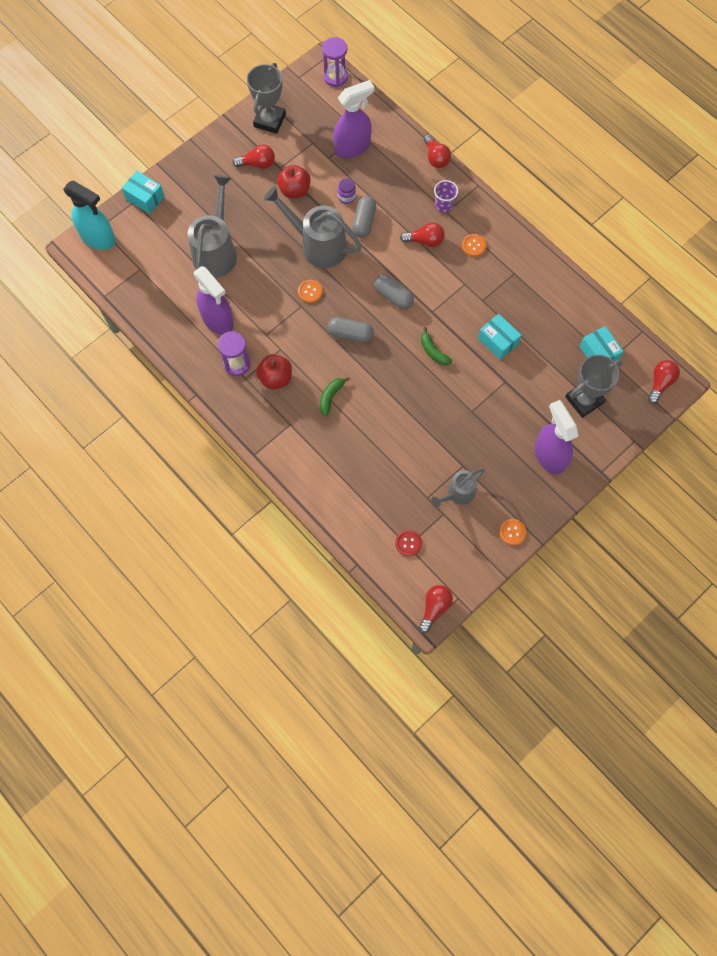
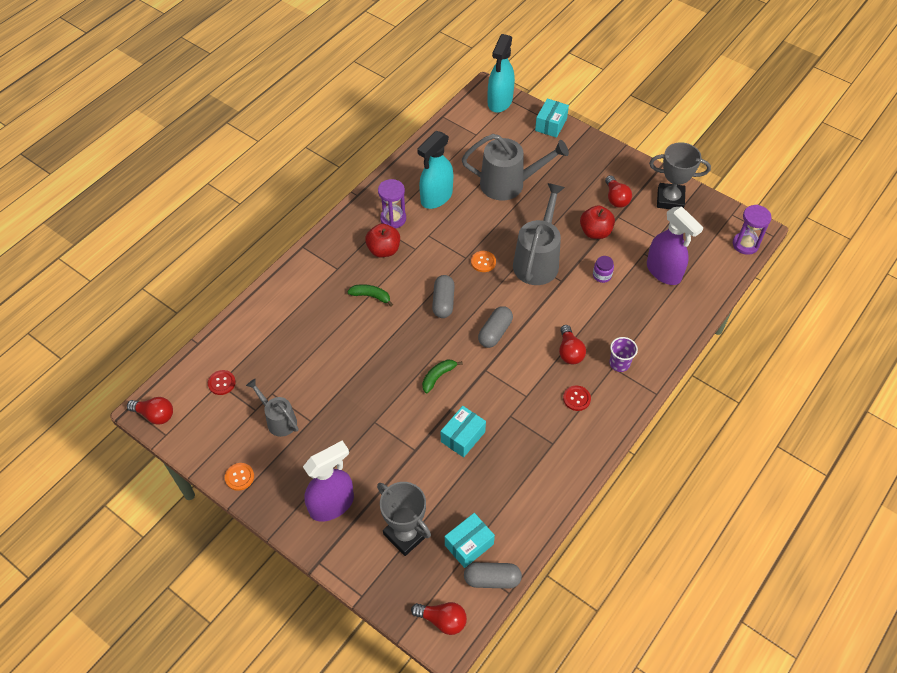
camera: 80 degrees right, 15 degrees down
purple spray bottle [194,266,234,335] -> turquoise spray bottle [417,131,453,209]
grey capsule [352,196,376,238] -> grey capsule moved to [464,562,522,589]
red light bulb [424,134,451,168] -> none
orange button [462,234,486,257] -> red button [563,386,591,411]

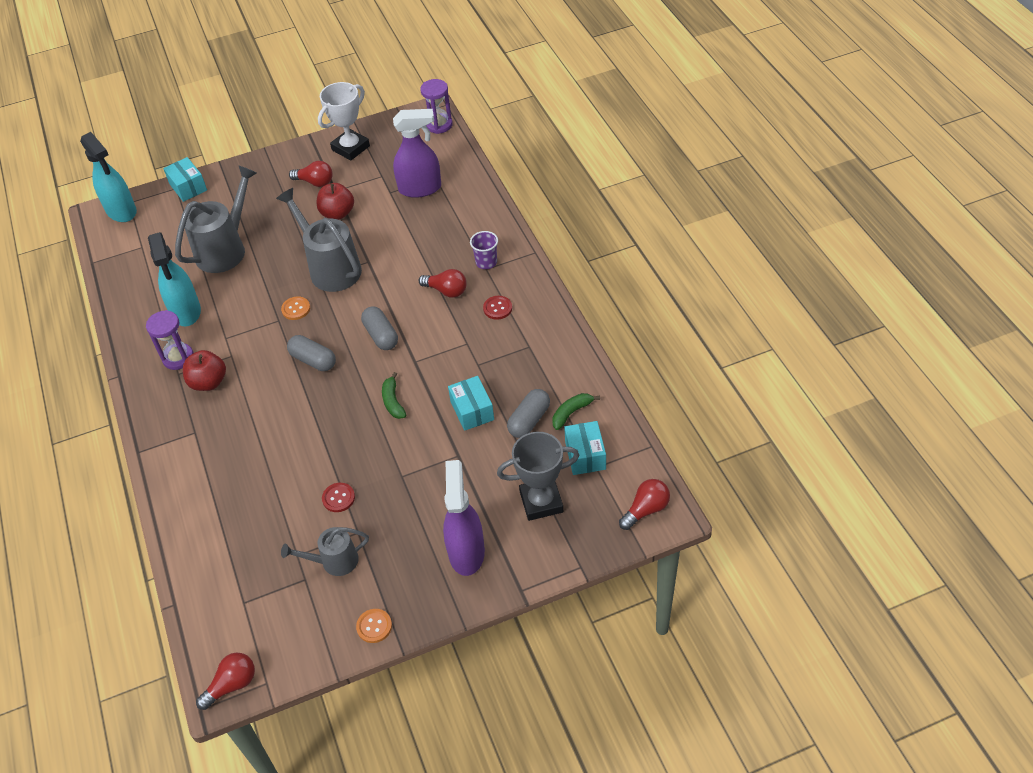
camera: 55 degrees left, 5 degrees down
red button [208,370,236,395] -> red button moved to [322,483,355,512]
green banana [347,284,393,307] -> green banana moved to [552,393,600,430]
grey capsule [464,562,522,589] -> grey capsule moved to [507,389,550,438]
purple jar [593,256,614,283] -> none
grey trophy [649,142,711,209] -> white trophy [318,82,370,161]

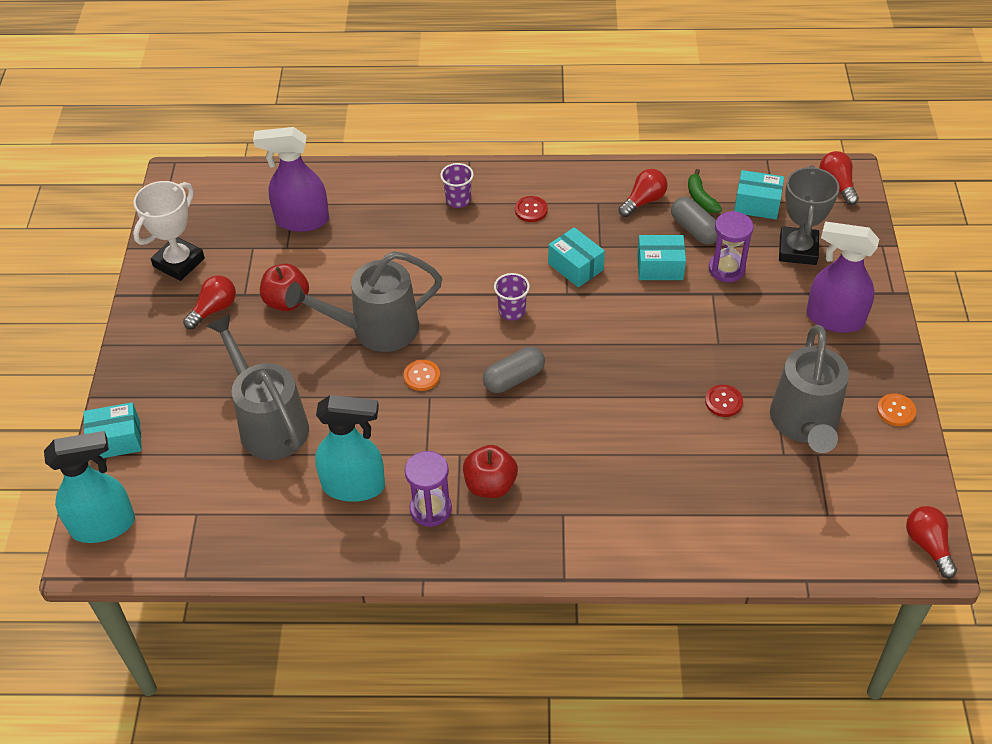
camera: 70 degrees left, 0 degrees up
grey watering can [281,527,369,576] -> grey watering can [770,325,849,453], size x1.73
white trophy [318,82,370,161] -> white trophy turned 60 degrees clockwise [133,181,205,281]
grey capsule [361,306,398,350] -> purple cup [494,273,530,321]
green banana [382,372,406,419] -> none
purple spray bottle [393,109,441,198] -> purple spray bottle turned 105 degrees counterclockwise [253,127,329,232]
red light bulb [418,269,467,298] -> red light bulb moved to [619,169,668,217]
purple hourglass [420,79,453,134] -> purple hourglass moved to [709,211,754,282]
none -> turquoise box [548,227,605,287]

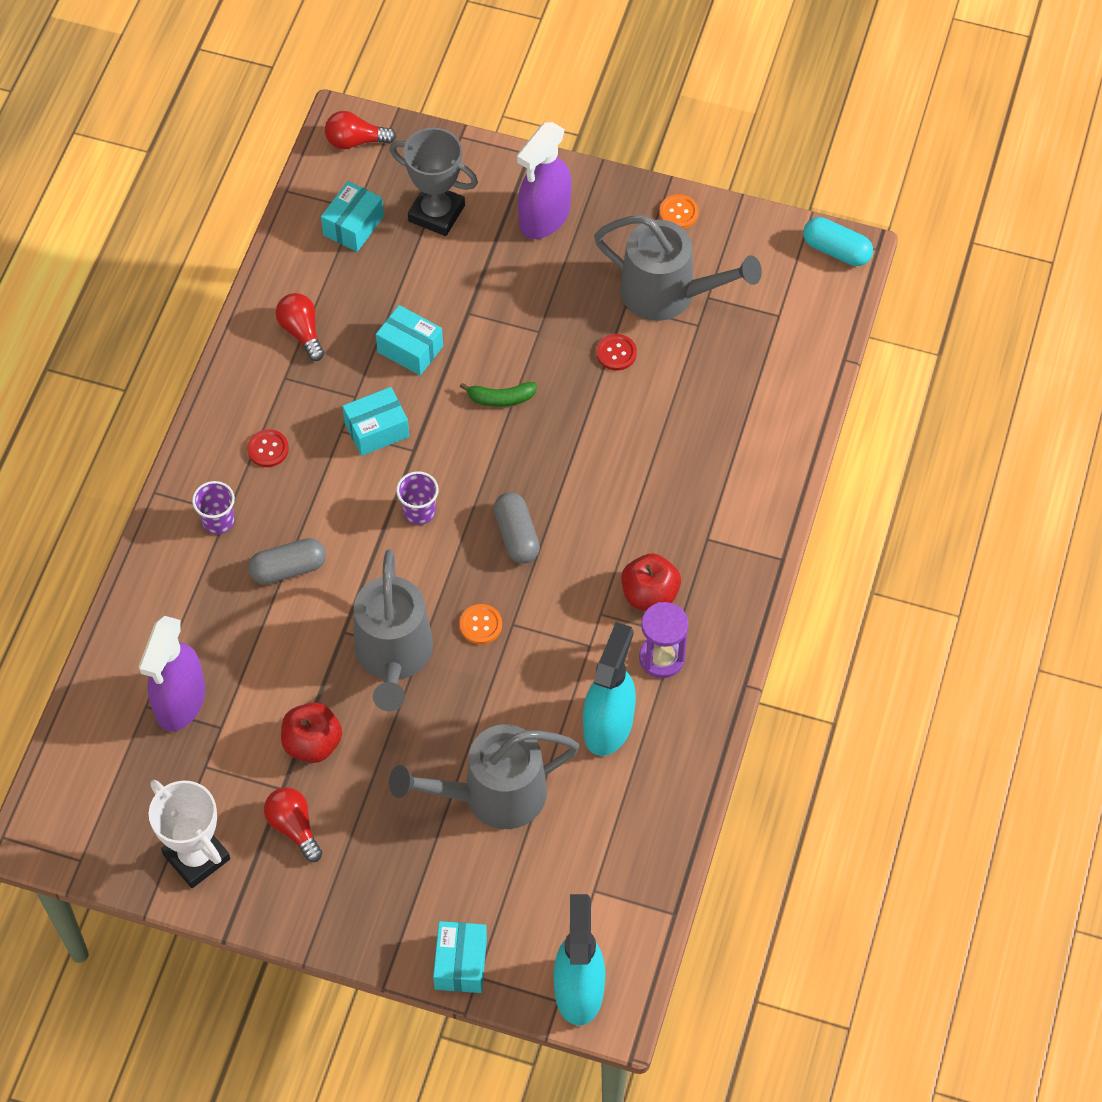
camera: 75 degrees left, 10 degrees up
turquoise box [637,235,686,280] -> turquoise box turned 75 degrees counterclockwise [376,305,443,375]
grey capsule [671,197,718,245] -> grey capsule moved to [248,538,326,584]
green banana [688,169,722,213] -> green banana moved to [460,382,537,407]
purple hourglass [709,211,754,282] -> none
red light bulb [906,506,957,578] -> turquoise capsule [803,217,873,266]

